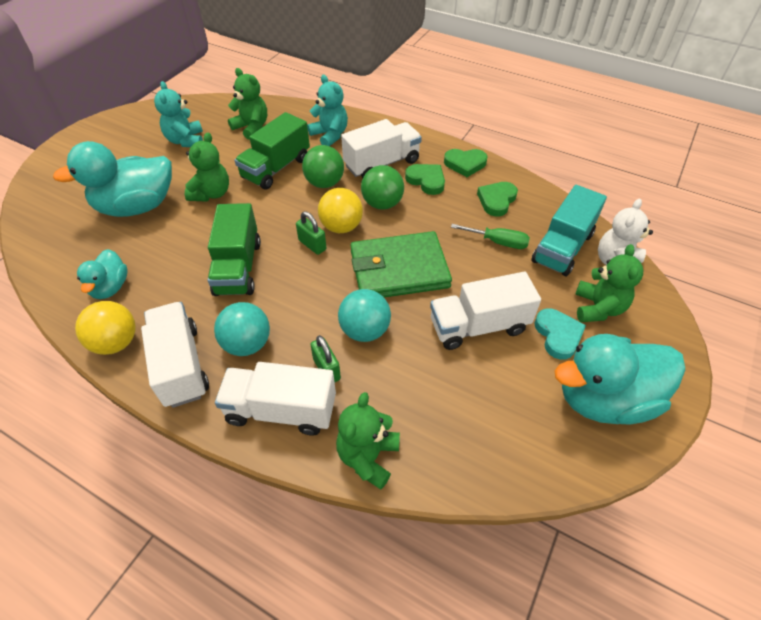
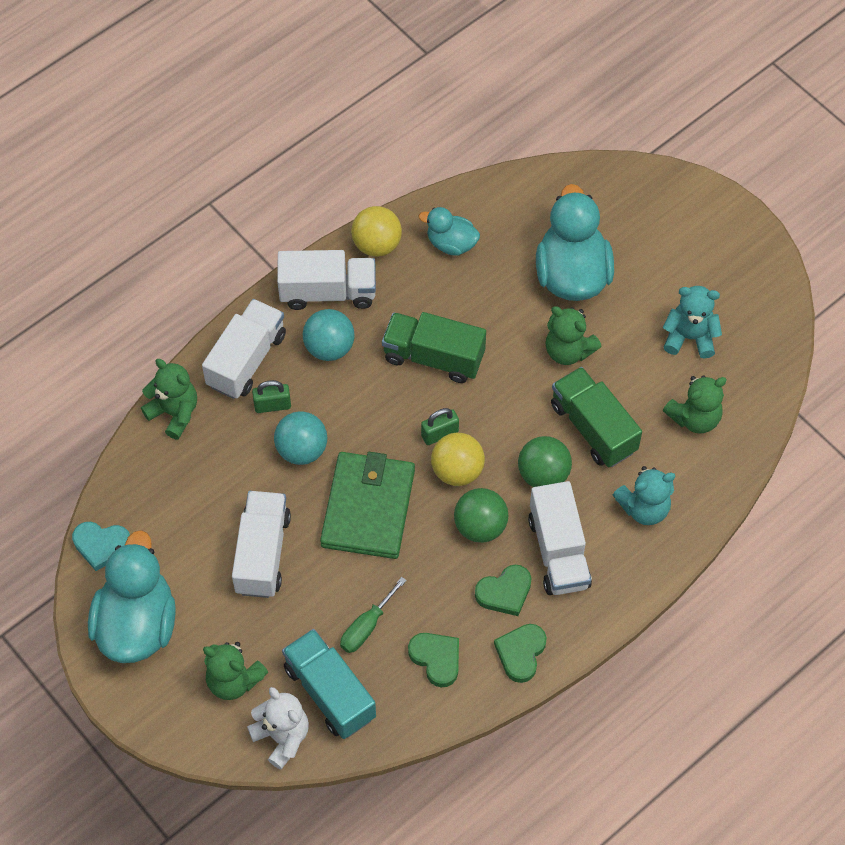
camera: 110 degrees right, 10 degrees up
turquoise heart [534,309,586,360] -> turquoise heart moved to [72,522,130,571]

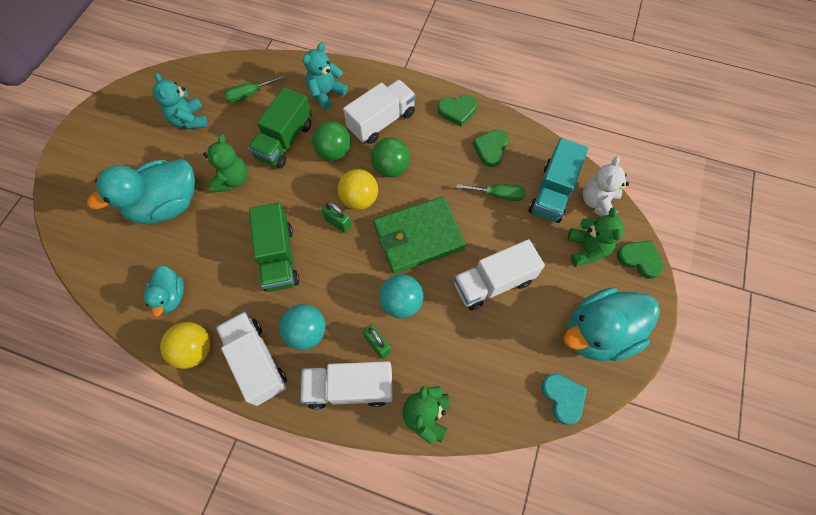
camera: 120 degrees left, 5 degrees up
green heart [475,565,531,616] -> green heart moved to [617,240,664,279]
turquoise teddy bear [613,466,675,525] -> turquoise teddy bear turned 90 degrees counterclockwise [302,42,348,110]
green teddy bear [663,375,727,434] -> green screwdriver [224,75,285,103]

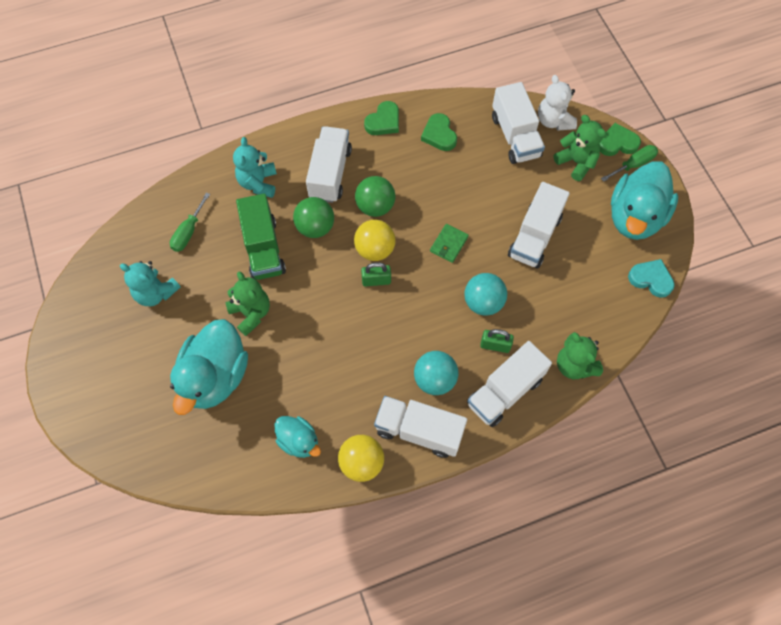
camera: 40 degrees left, 0 degrees up
green truck [249,203,299,292] -> none
green wallet [373,196,466,274] -> green wallet [430,224,469,263], size x0.44
green screwdriver [456,184,525,201] -> green screwdriver moved to [601,145,658,182]
turquoise truck [529,138,588,223] -> white truck [492,82,545,164]

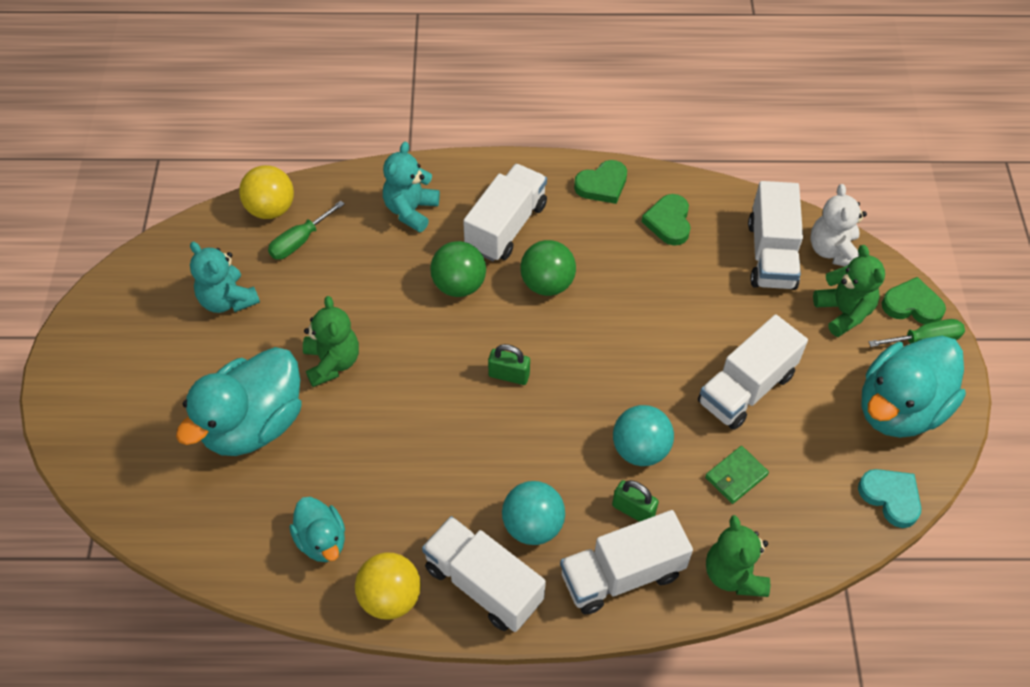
camera: 20 degrees right, 10 degrees down
green truck [236,194,286,280] -> none
yellow ball [354,220,396,261] -> yellow ball moved to [239,165,294,219]
green wallet [430,224,469,263] -> green wallet moved to [705,446,769,504]

